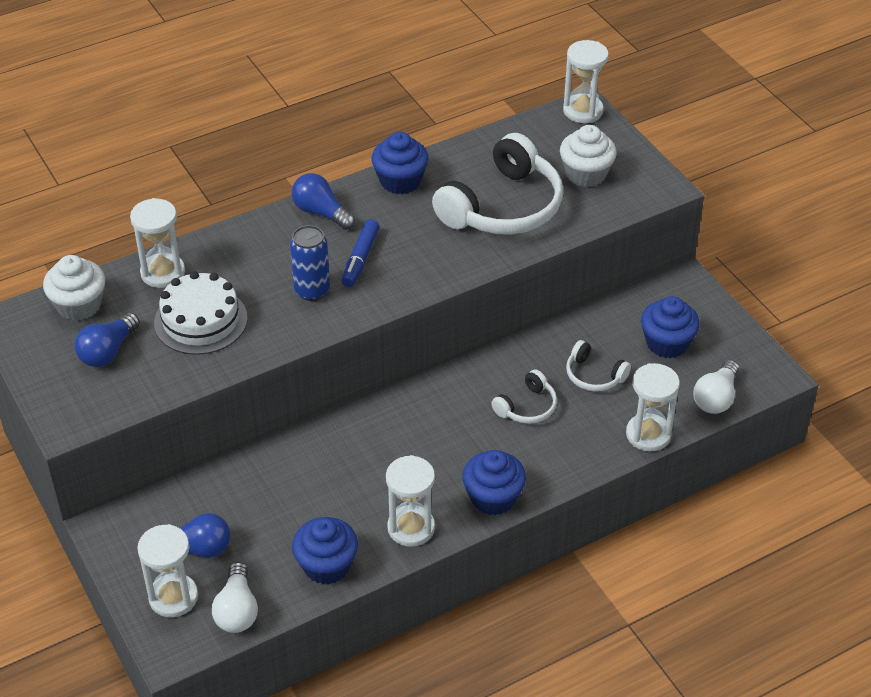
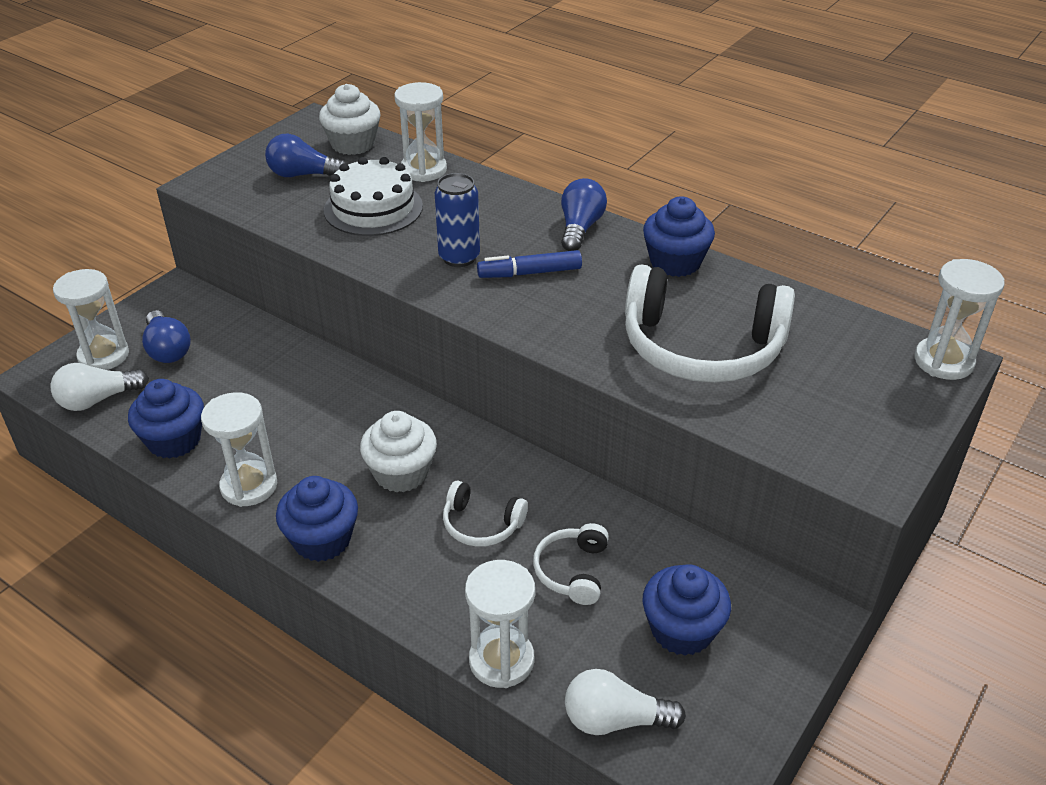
camera: 65 degrees right, 5 degrees down
white cupcake [560,125,617,187] -> white cupcake moved to [360,411,437,493]

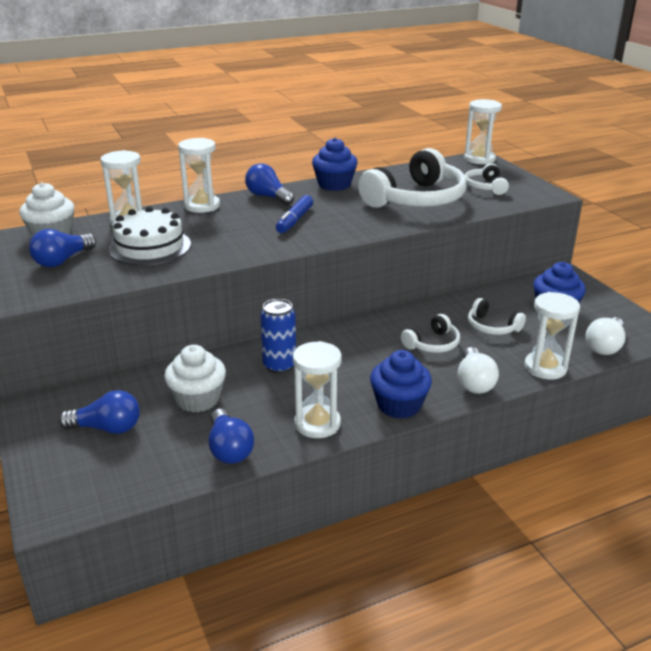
camera: 60 degrees left, 10 degrees down
white light bulb [51,363,149,411] -> white light bulb moved to [458,347,499,394]
white hourglass [53,269,129,370] -> white hourglass moved to [178,138,220,213]
blue cupcake [128,379,204,459] -> blue light bulb [208,409,254,464]
white cupcake [360,411,437,493] -> white cupcake moved to [164,345,226,413]
blue can [435,173,480,267] -> blue can moved to [260,299,296,374]
none -> white headphones [465,163,509,195]

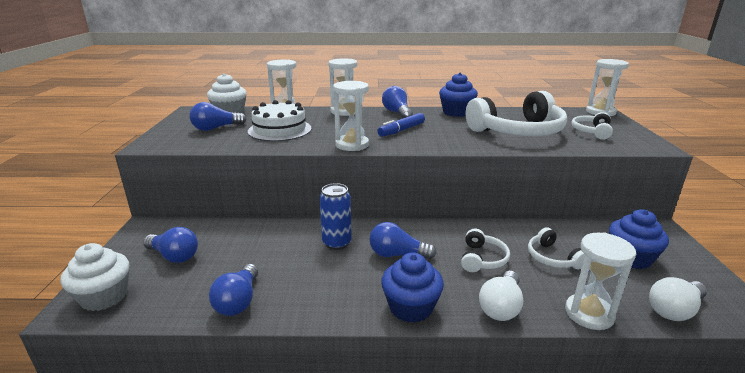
camera: 25 degrees right, 5 degrees down
white cupcake [164,345,226,413] -> white cupcake moved to [61,243,130,311]
white hourglass [293,341,342,438] -> white hourglass moved to [333,81,369,151]
white headphones [401,314,460,353] -> white headphones turned 60 degrees counterclockwise [461,229,510,272]
none -> blue light bulb [369,222,437,259]

